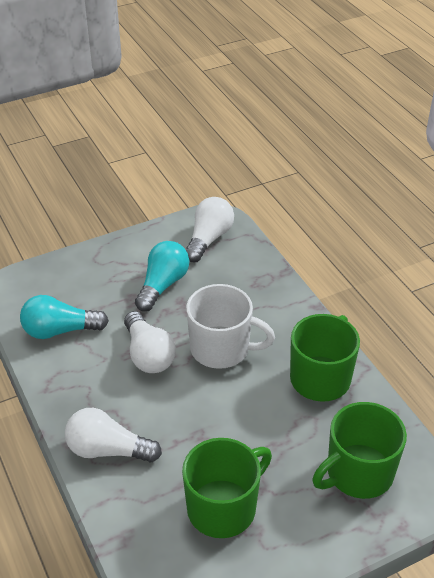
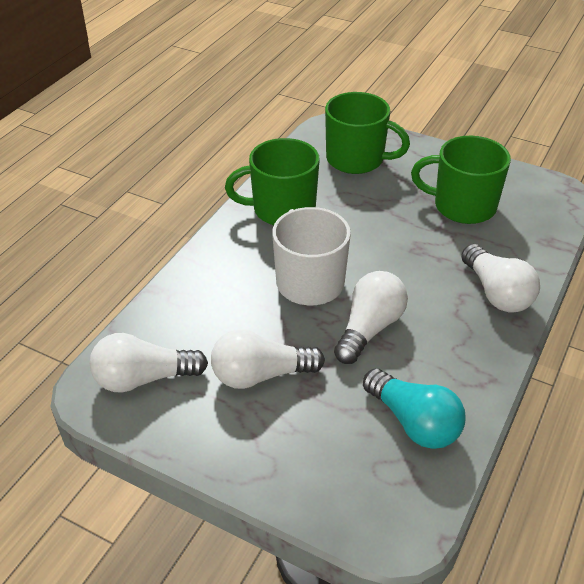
camera: 125 degrees left, 0 degrees up
turquoise light bulb [135,241,189,311] -> white light bulb [211,329,325,389]

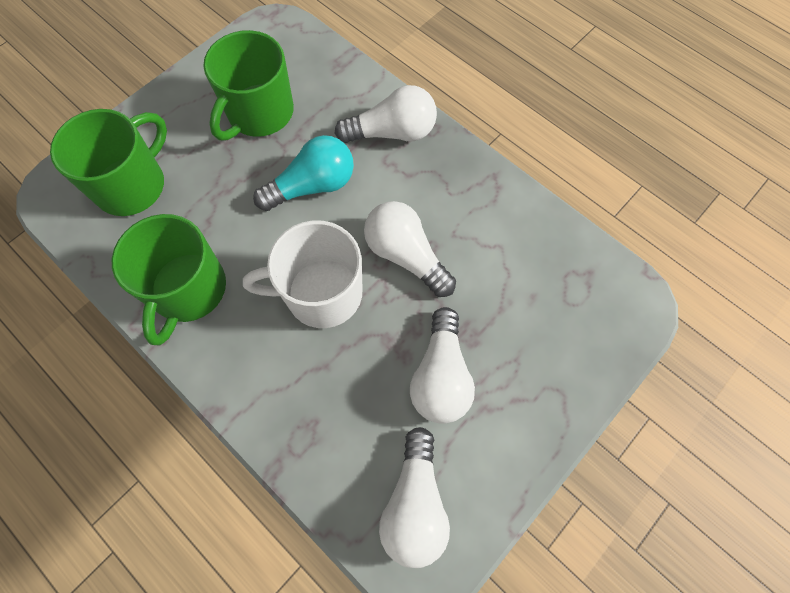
camera: 75 degrees left, 25 degrees up
turquoise light bulb [363,368,465,449] -> turquoise light bulb moved to [253,135,354,211]

